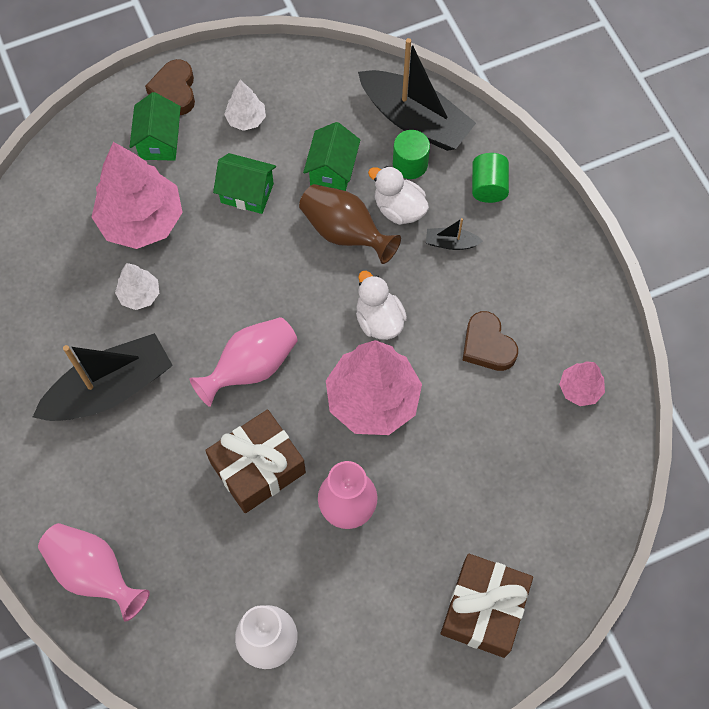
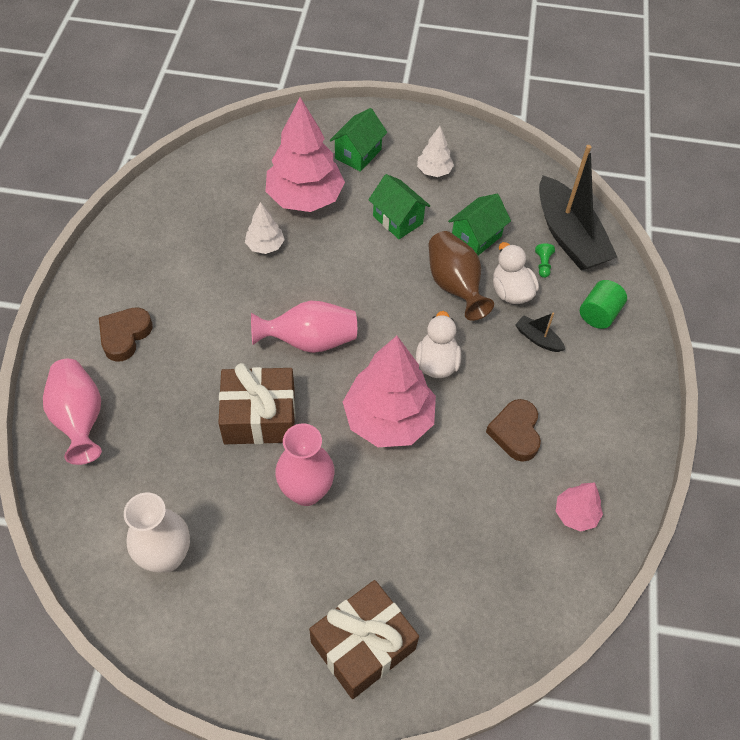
camera: 30 degrees right, 10 degrees down
black boat [33,333,173,421] -> none
brown heart [145,59,195,115] -> brown heart moved to [99,307,153,362]
green cylinder [393,130,430,179] -> green pawn [535,243,555,278]

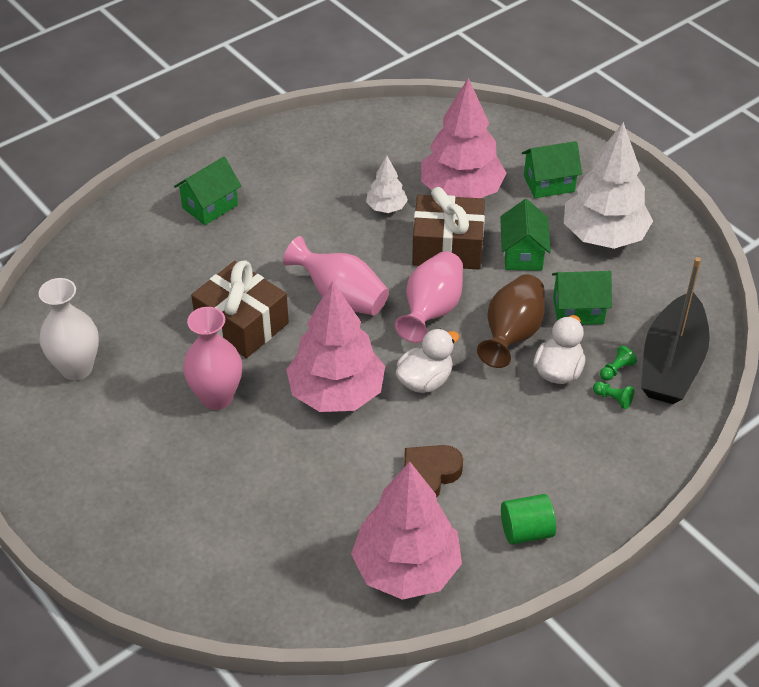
camera: 45 degrees right, 10 degrees down
pink vase [43,359,102,465] -> pink vase moved to [395,251,463,343]
brown heart [99,307,153,362] -> green house [174,157,241,225]
brown gift [309,580,419,699] -> brown gift moved to [412,187,485,270]
white tree [417,126,454,177] -> white tree [564,122,653,249], size x2.07
black boat [515,313,565,352] -> none
pink tree [556,482,603,532] -> pink tree [351,461,462,600], size x2.07
green cylinder [580,280,627,329] -> green cylinder moved to [501,494,556,545]
none -> green pawn [593,381,634,409]

